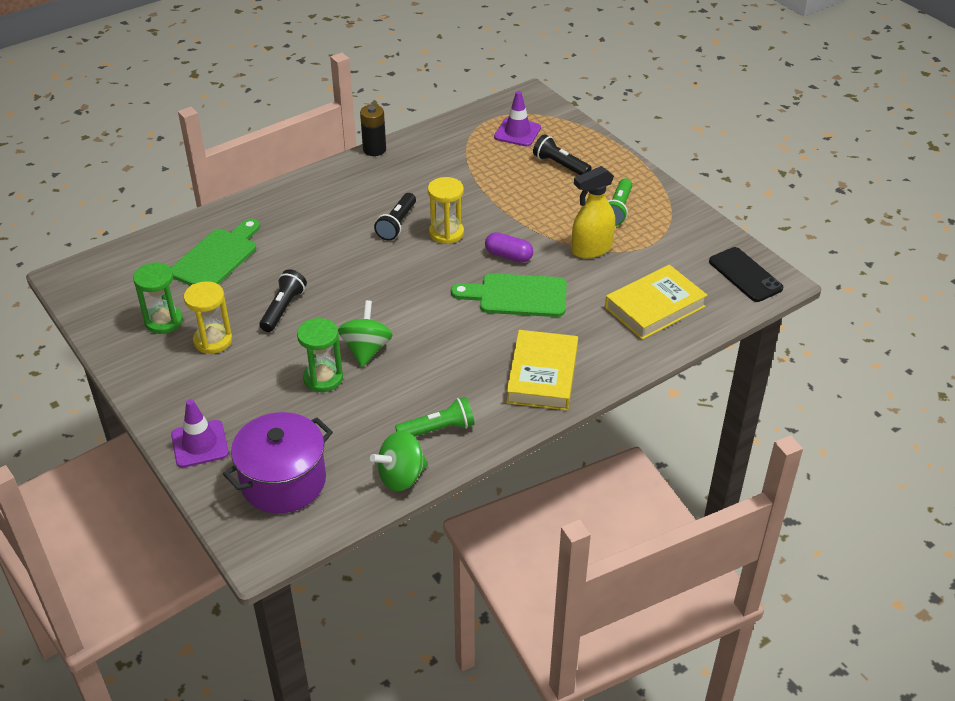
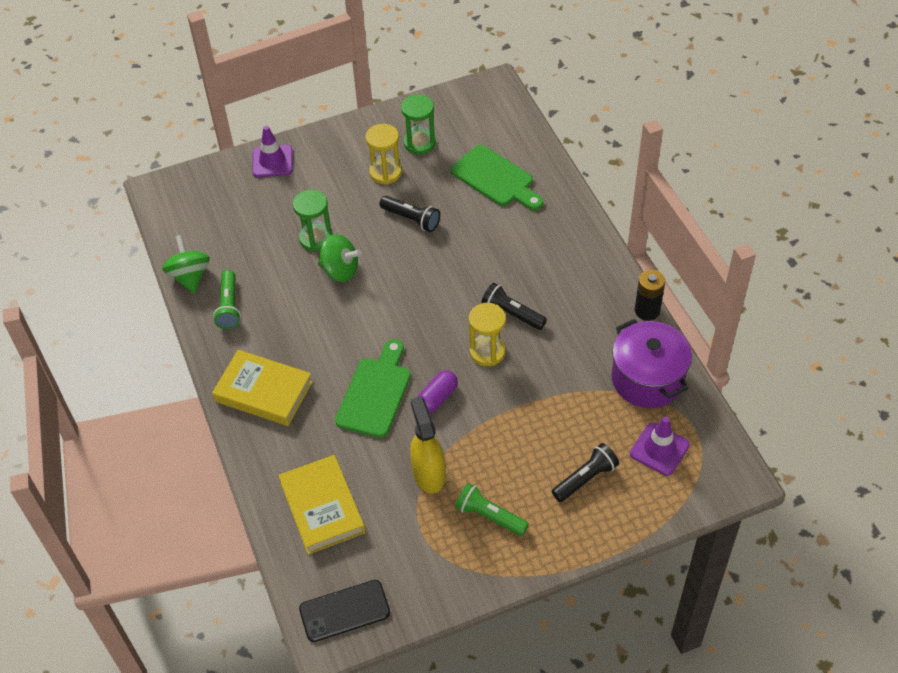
camera: 105 degrees right, 10 degrees up
purple pot [223,412,333,513] -> purple pot moved to [611,319,692,408]

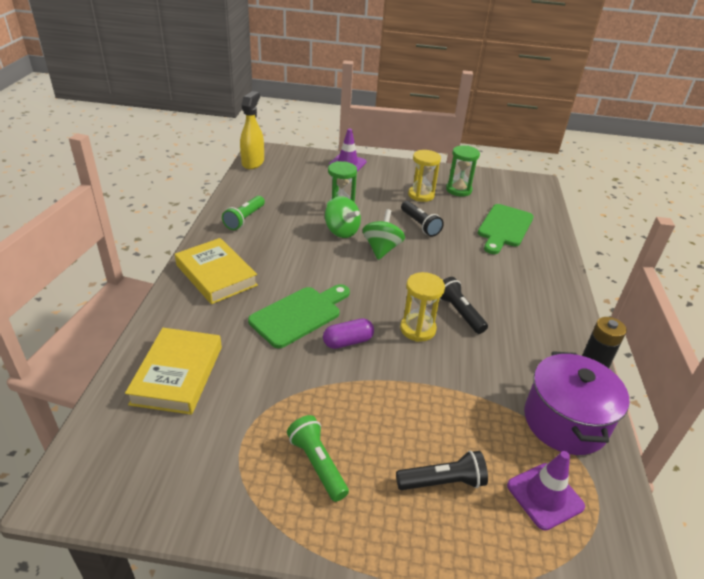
camera: 25 degrees right, 15 degrees down
green spinning top [162,235,210,293] -> green spinning top moved to [363,209,405,260]
black phone [299,580,390,642] -> none
yellow spray bottle [410,397,445,493] -> yellow spray bottle moved to [240,91,264,169]
green cutting board [451,145,543,210] -> green cutting board turned 45 degrees clockwise [478,204,534,254]

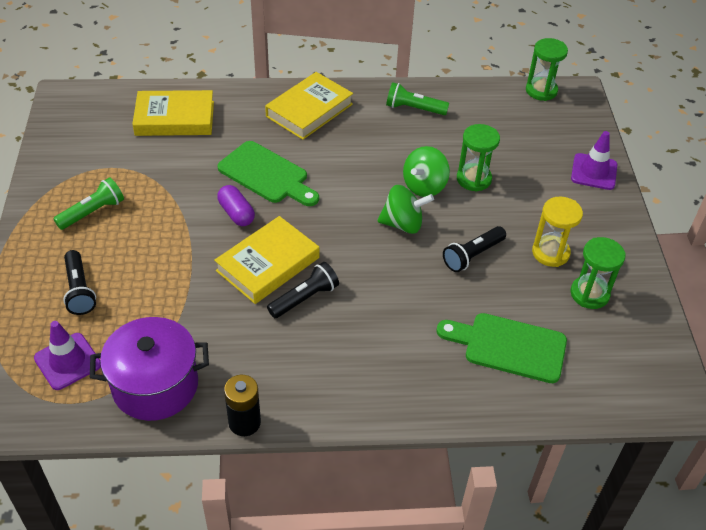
camera: 80 degrees right, 10 degrees up
yellow spray bottle [240,91,264,169] -> green hourglass [526,38,568,101]
yellow hourglass [400,272,445,342] -> yellow book [214,216,319,304]

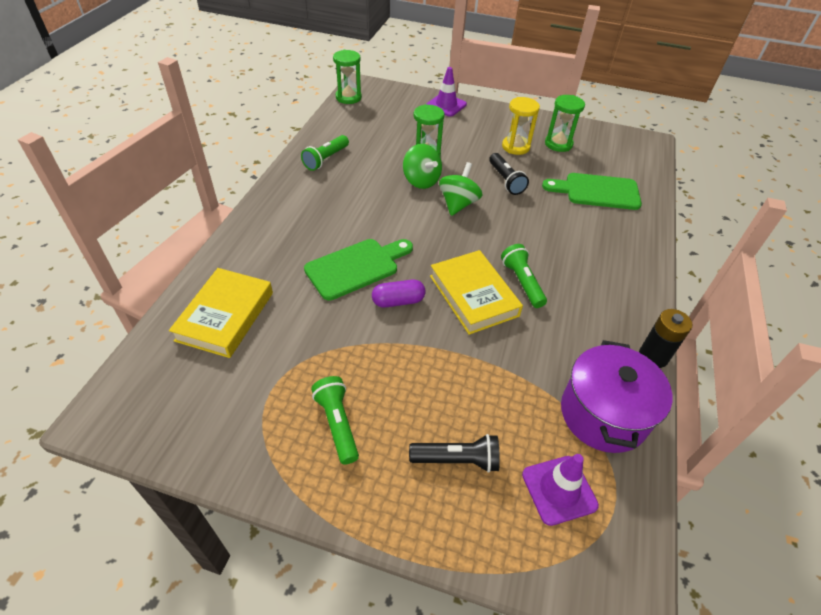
camera: 70 degrees left, 0 degrees up
yellow book [265,72,353,140] -> none
black flashlight [267,262,339,318] -> green flashlight [501,244,547,308]
green cutting board [437,313,567,383] -> green cutting board turned 60 degrees clockwise [542,173,642,210]

